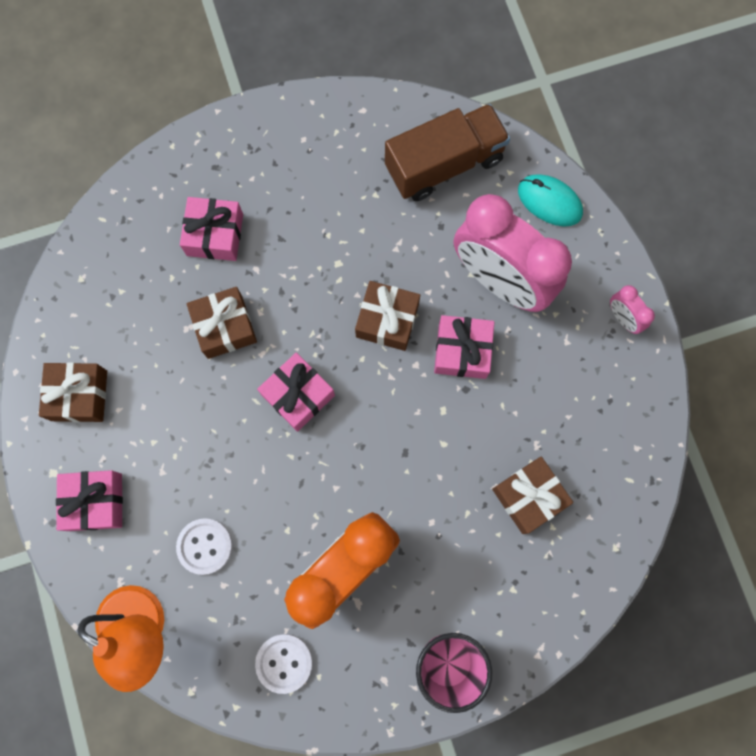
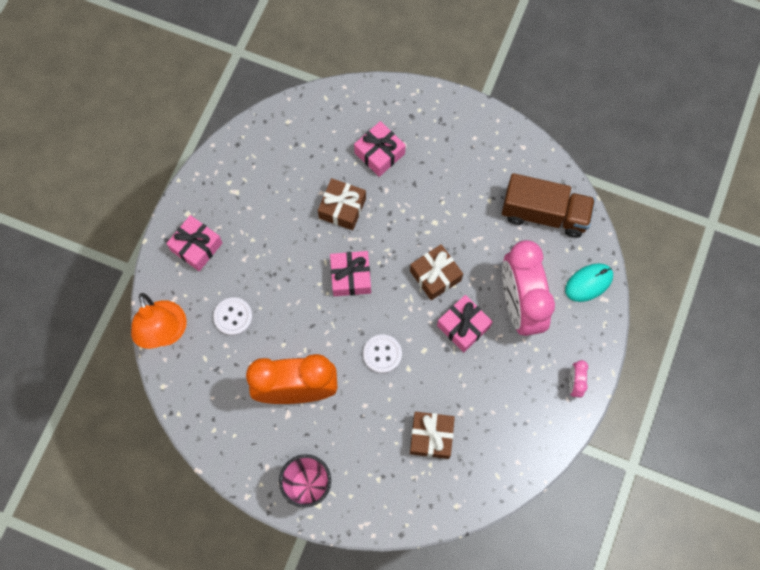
camera: 40 degrees right, 5 degrees down
brown gift [39,362,107,422] -> none
white button [255,634,312,694] -> white button moved to [363,334,402,373]
turquoise mouse [518,174,583,226] -> turquoise mouse turned 75 degrees clockwise [565,263,613,302]

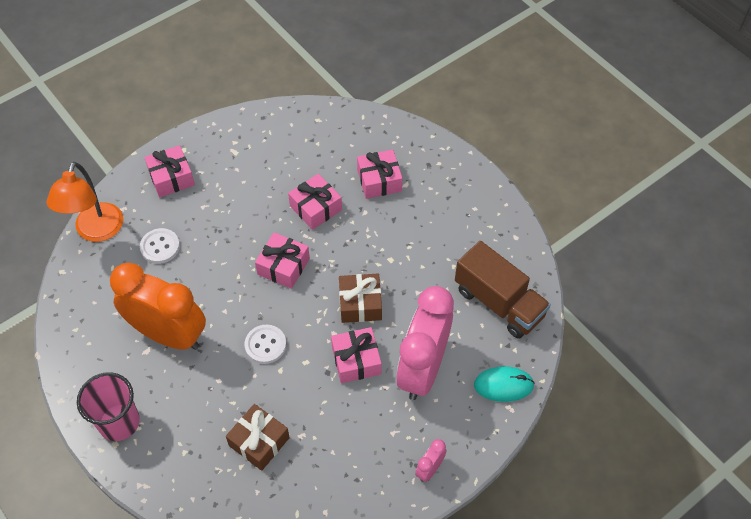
camera: 30 degrees right, 15 degrees down
brown gift [318,178,366,230] -> pink gift [288,174,342,230]

